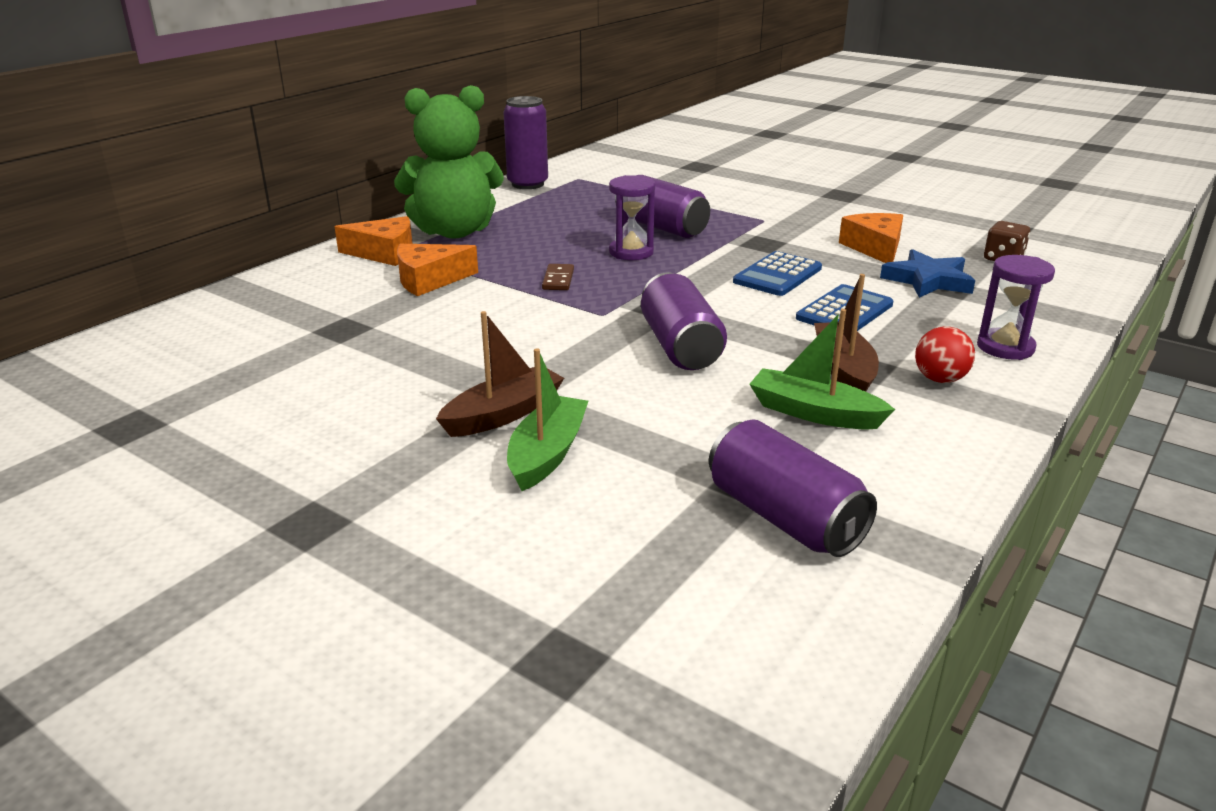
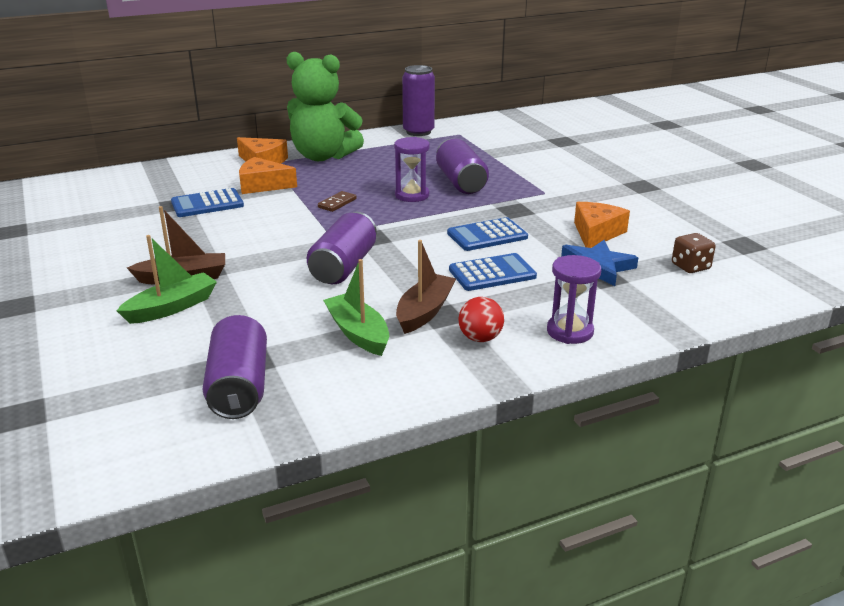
camera: 30 degrees right, 0 degrees up
none -> blue calculator [171,188,244,217]

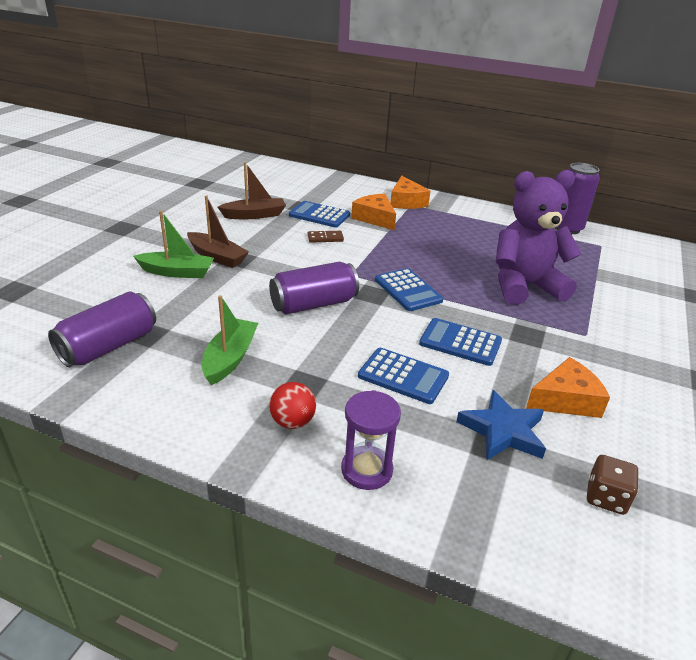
camera: 45 degrees right, 5 degrees up
green teddy bear [287,52,364,161] -> none
brown domino [318,191,356,212] -> brown domino moved to [308,231,344,243]
purple hourglass [394,137,430,202] -> none
brown boat [396,240,456,334] -> brown boat moved to [218,162,286,219]
purple can [436,138,489,194] -> purple teddy bear [496,170,581,305]
none -> blue calculator [375,268,443,311]

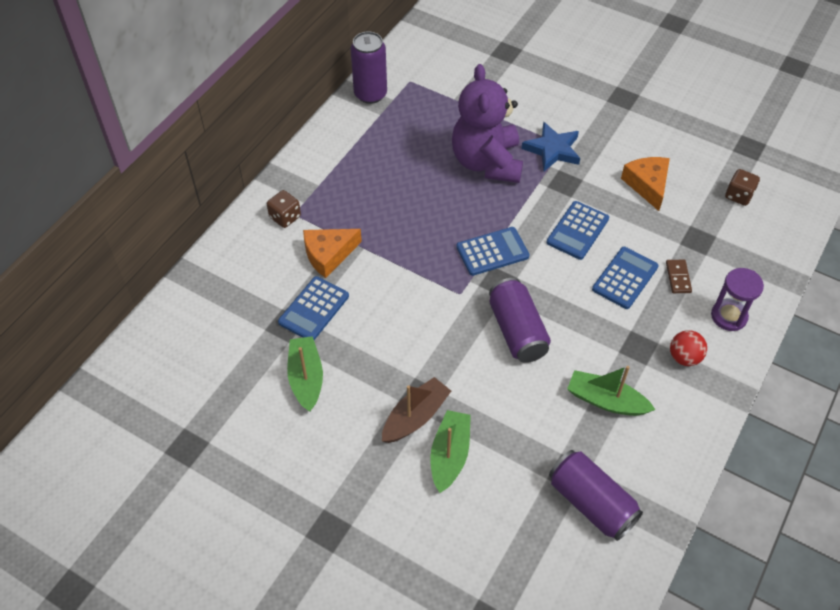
camera: 80 degrees left, 20 degrees up
brown boat [218,162,286,219] -> green boat [287,336,323,412]
brown domino [308,231,344,243] -> brown domino moved to [666,260,692,293]
orange cheese [390,176,430,209] -> brown dice [267,190,301,228]
blue star [456,390,546,460] -> blue star moved to [521,122,580,171]

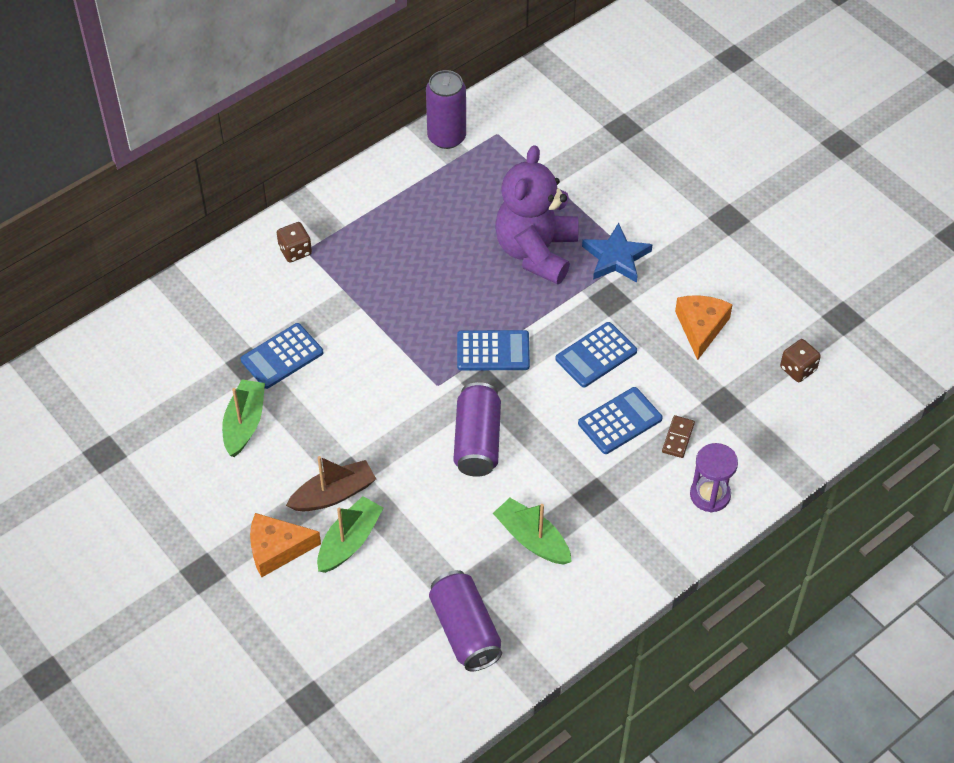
camera: 20 degrees right, 0 degrees up
orange cheese [303,229,362,278] -> orange cheese moved to [250,513,321,577]
red ball [670,330,707,366] -> none

